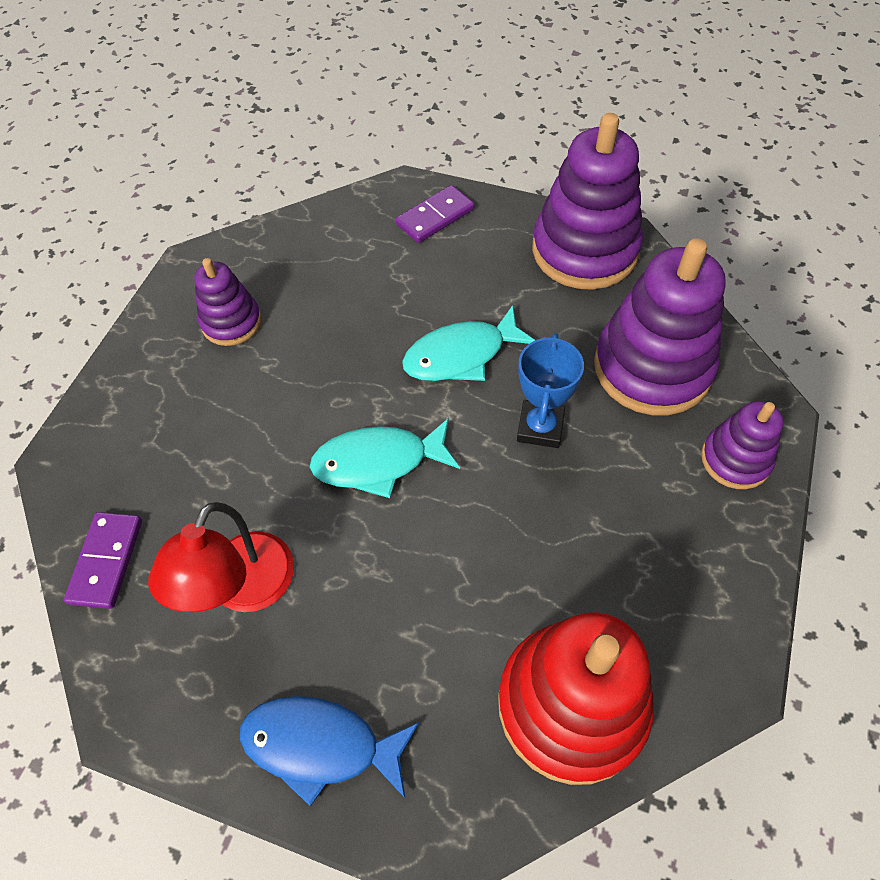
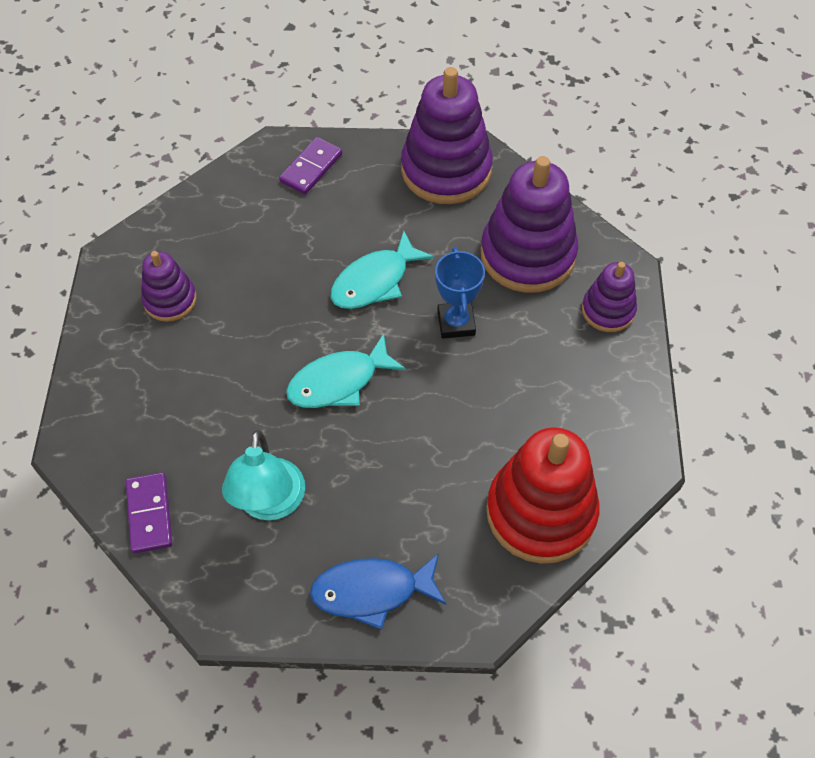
camera: 20 degrees left, 0 degrees up
red lamp [148,502,294,612] -> turquoise lamp [222,430,305,520]

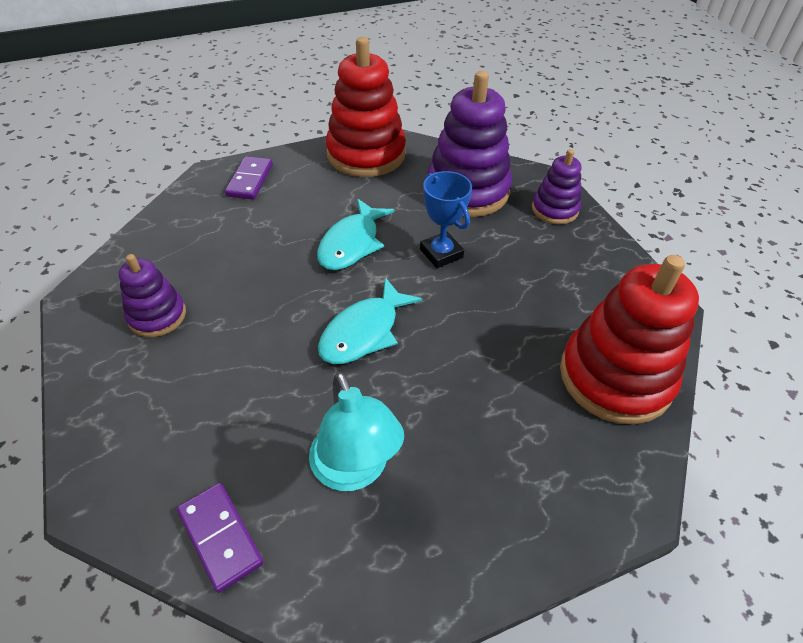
camera: 25 degrees left, 10 degrees down
blue fish [310,553,446,630] -> none
purple stacking toy [401,67,493,204] -> red stacking toy [326,37,406,177]

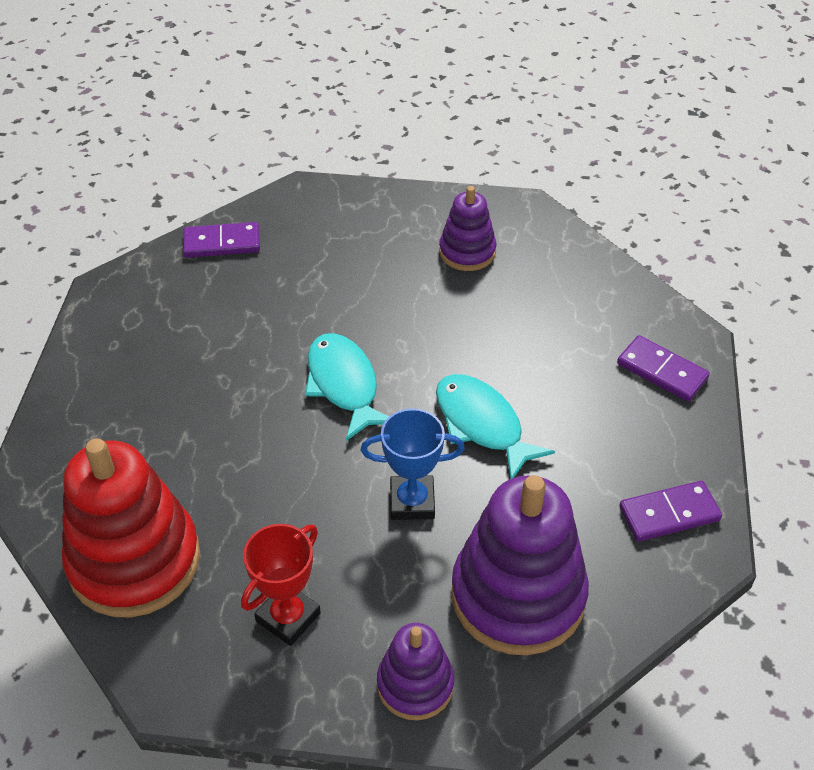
camera: 120 degrees right, 0 degrees up
turquoise lamp [309,372,404,491] -> none
red stacking toy [326,37,406,177] -> purple domino [619,481,722,542]
none -> red trophy [241,524,321,646]

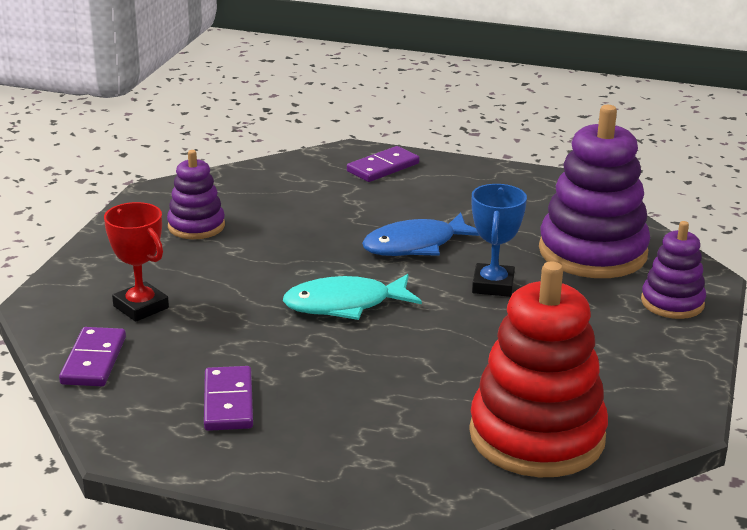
camera: 80 degrees left, 20 degrees down
red trophy [241,524,321,646] -> red trophy moved to [104,202,169,322]
turquoise fish [436,374,555,479] -> blue fish [362,212,480,256]
purple domino [619,481,722,542] -> purple domino moved to [204,366,253,431]

